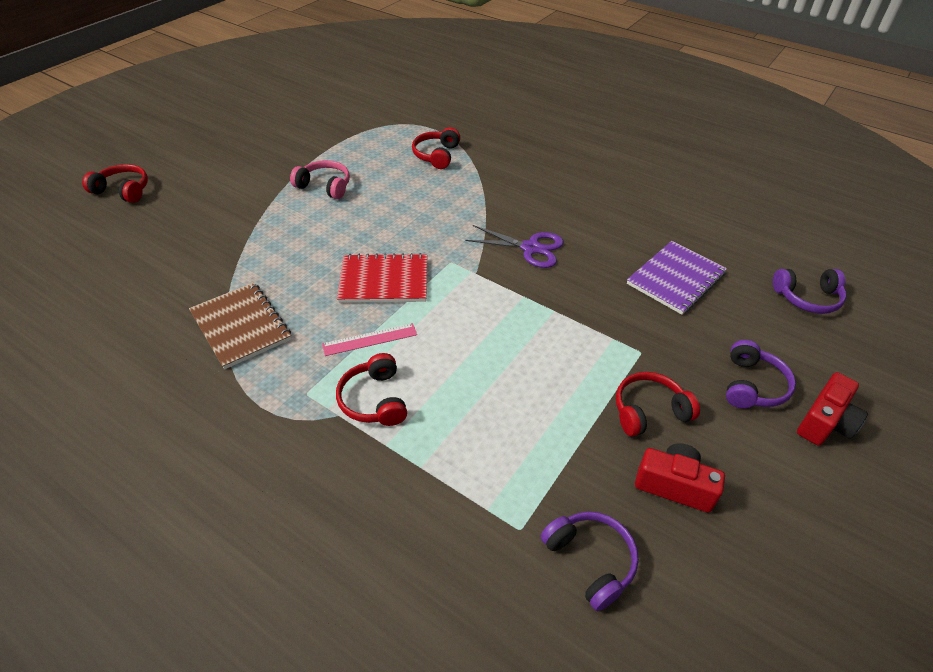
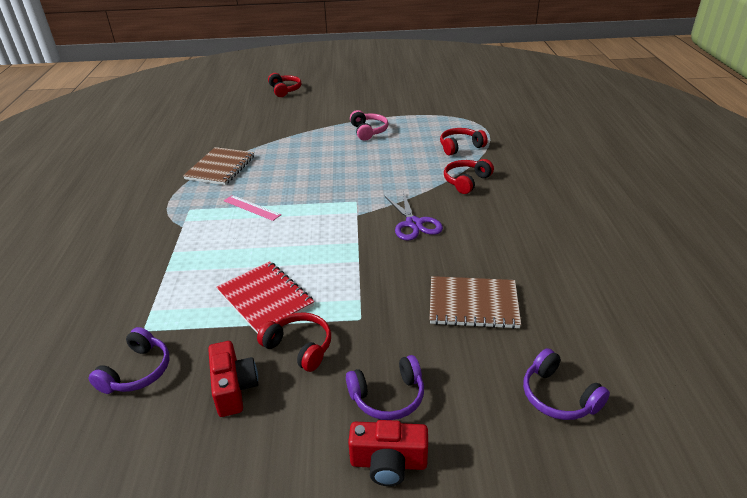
camera: 55 degrees right, 10 degrees down
red headphones [336,353,407,426] -> red headphones moved to [444,159,494,194]
red notebook [337,253,427,303] -> red notebook moved to [216,261,314,334]
purple notebook [627,241,727,315] -> brown notebook [429,276,521,329]

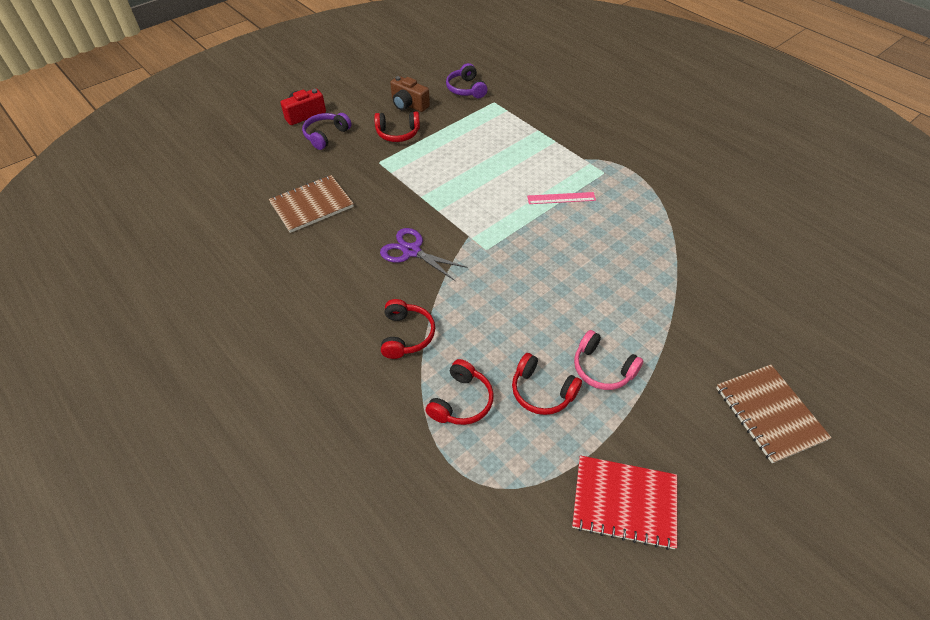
camera: 140 degrees right, 15 degrees up
brown notebook [183,147,254,185] -> brown notebook moved to [716,365,832,463]
red camera [208,341,258,417] -> brown camera [390,76,430,112]
red notebook [216,261,314,334] -> red notebook moved to [572,455,677,550]
red headphones [268,73,302,97] -> red headphones moved to [512,353,582,415]
purple headphones [523,348,610,420] -> none

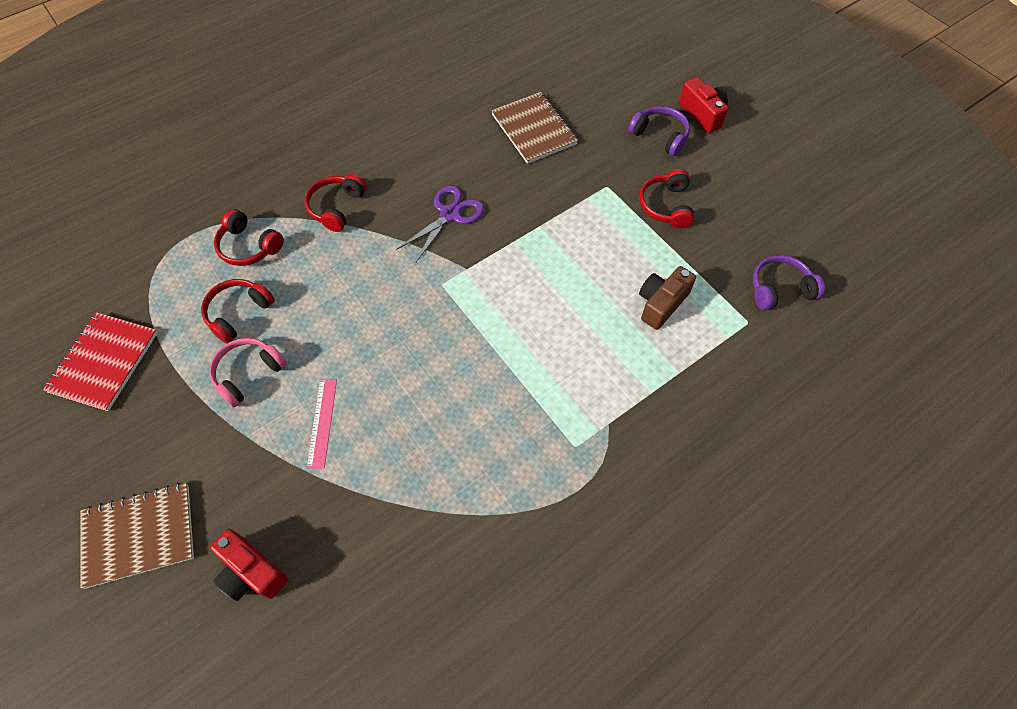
camera: 95 degrees right, 10 degrees up
red headphones [381,299,435,359] -> red headphones turned 105 degrees clockwise [304,174,367,232]
brown camera [390,76,430,112] -> brown camera moved to [639,266,696,330]
pink ruler [527,192,596,204] -> pink ruler moved to [307,379,337,469]
none -> red camera [210,529,288,601]

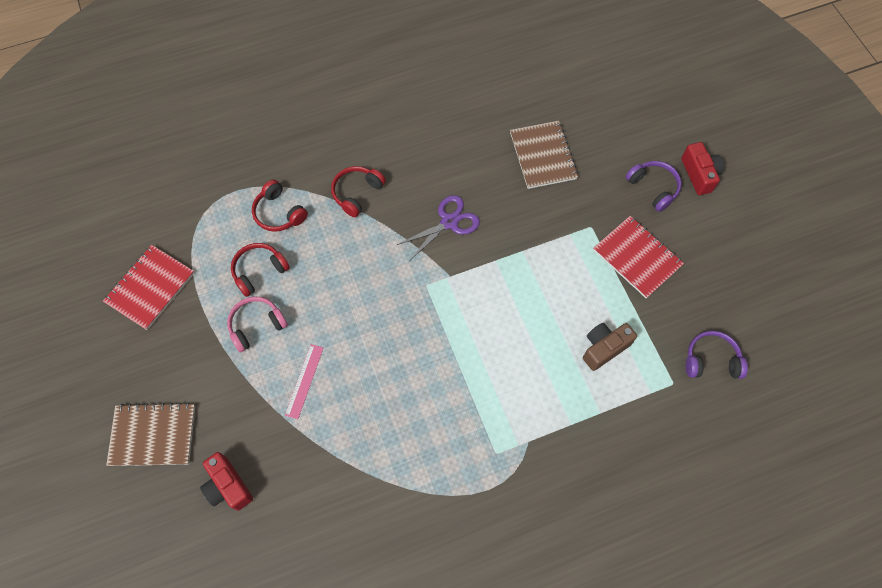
camera: 15 degrees right, 5 degrees up
red headphones [639,169,694,228] -> red notebook [593,216,684,298]

